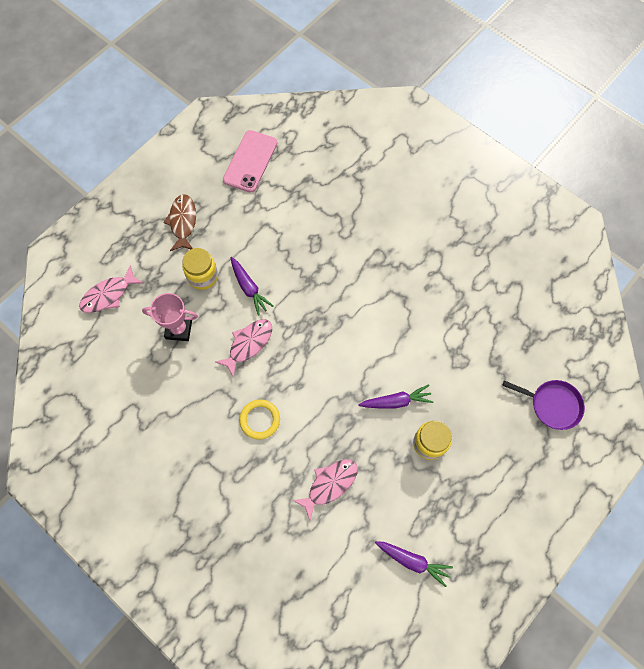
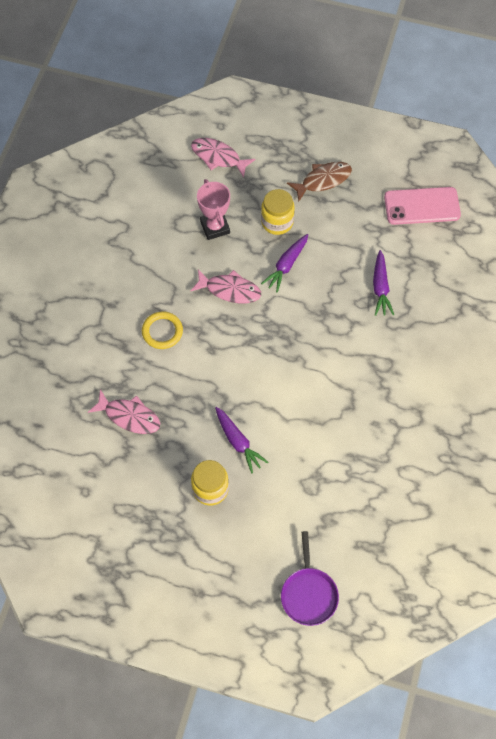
camera: 65 degrees right, 5 degrees down
purple carrot [375,541,453,587] -> purple carrot moved to [373,250,394,316]

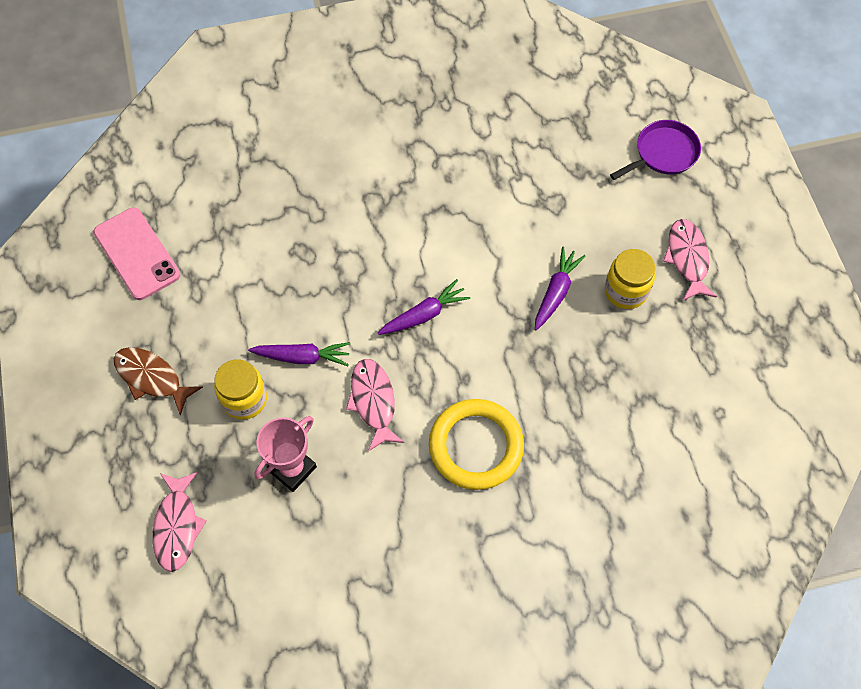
camera: 120 degrees left, 0 degrees up
pink fish [88,389,160,434] -> pink fish moved to [663,219,717,300]
yellow ring [142,312,183,349] -> yellow ring [429,399,524,490], size x1.65
purple carrot [373,250,394,316] -> purple carrot moved to [378,279,470,335]

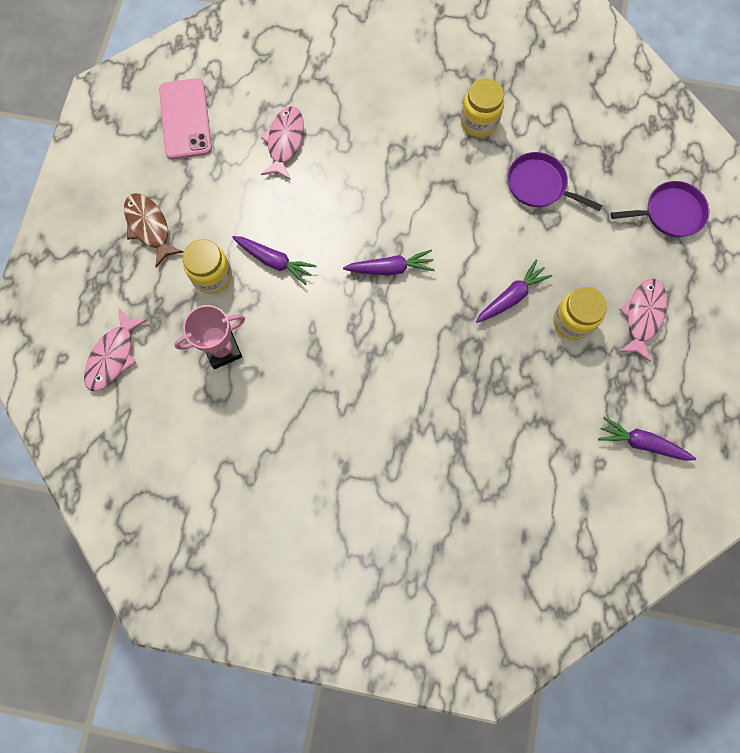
camera: 25 degrees right, 10 degrees up
pink fish [346,359,404,452] -> pink fish moved to [260,107,304,180]
yellow ring [429,399,524,490] -> none
none -> yellow jar [461,78,504,138]
none -> purple pan [507,152,603,211]
none -> purple carrot [598,417,696,461]

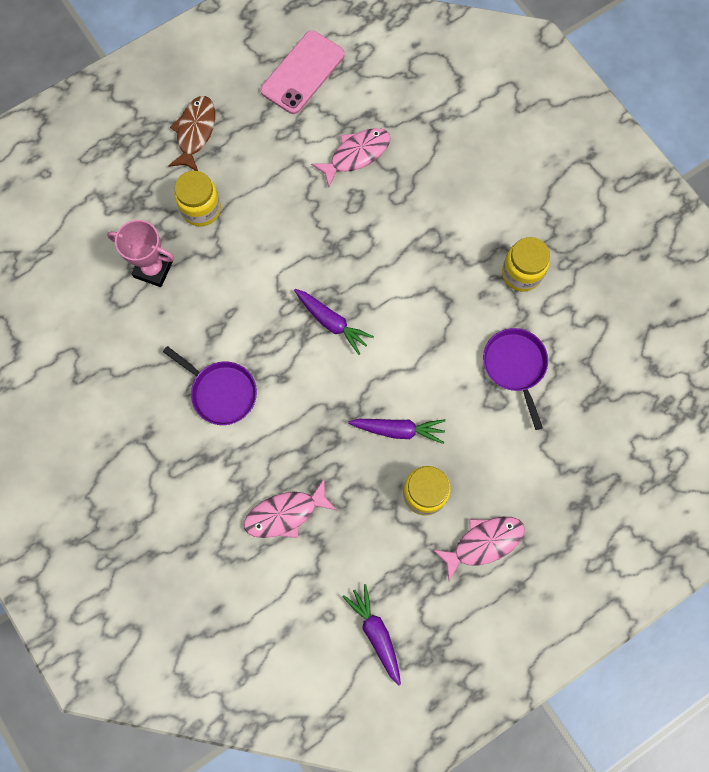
camera: 45 degrees right, 0 degrees up
pink fish [84,308,147,391] -> pink fish moved to [244,479,337,538]
purple carrot [232,236,317,285] -> none
purple pan [611,181,709,237] -> purple pan moved to [163,346,257,425]

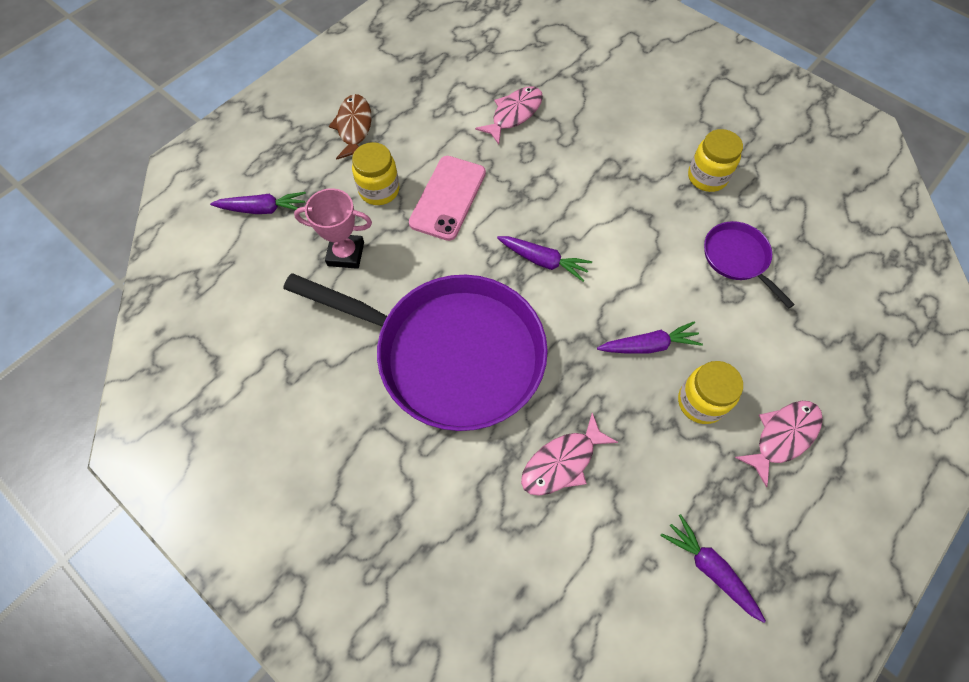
camera: 15 degrees left, 10 degrees down
purple pan [163,346,257,425] -> purple pan [283,273,548,431], size x2.30
pink phone [261,30,345,114] -> pink phone moved to [409,156,486,241]
none -> purple carrot [210,192,306,214]

